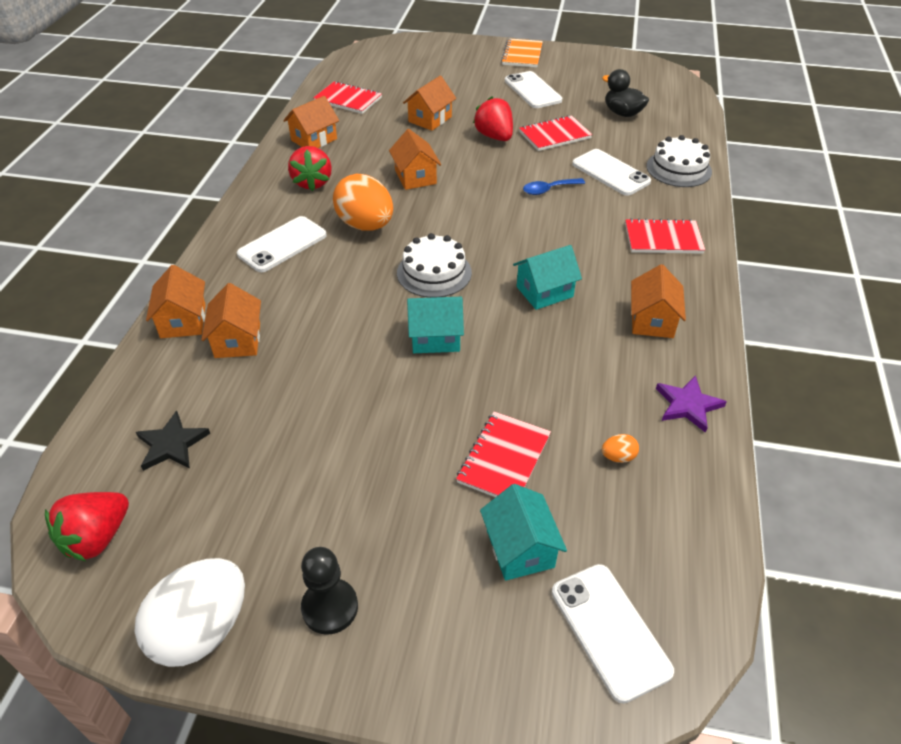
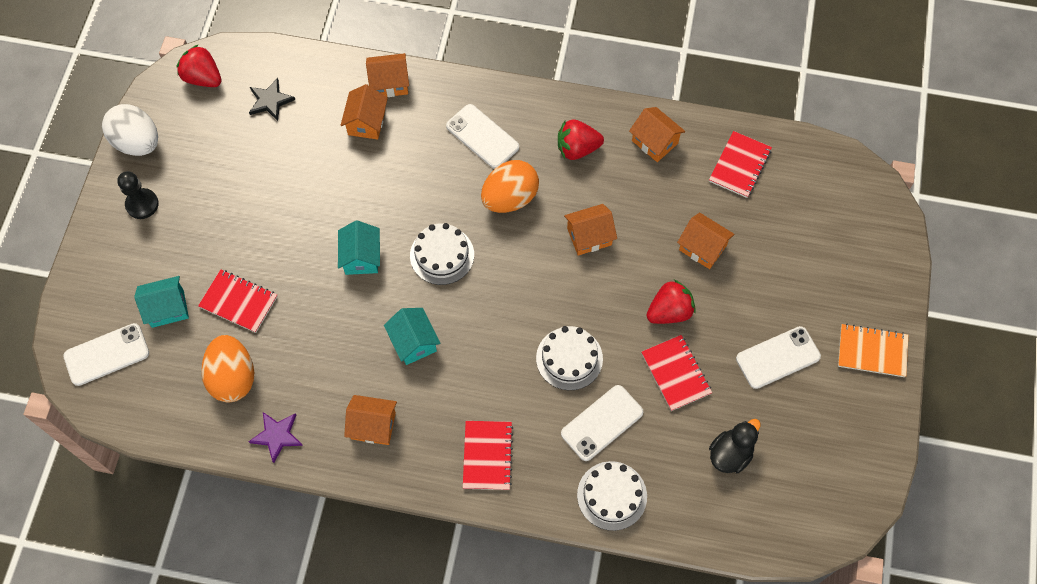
camera: 90 degrees right, 20 degrees up
orange house [201,283,261,358] -> orange house turned 75 degrees counterclockwise [341,84,388,140]
blue spoon [523,178,585,195] -> white cake [536,326,603,390]
orange egg [602,434,639,463] -> orange egg [201,335,254,402], size x2.50

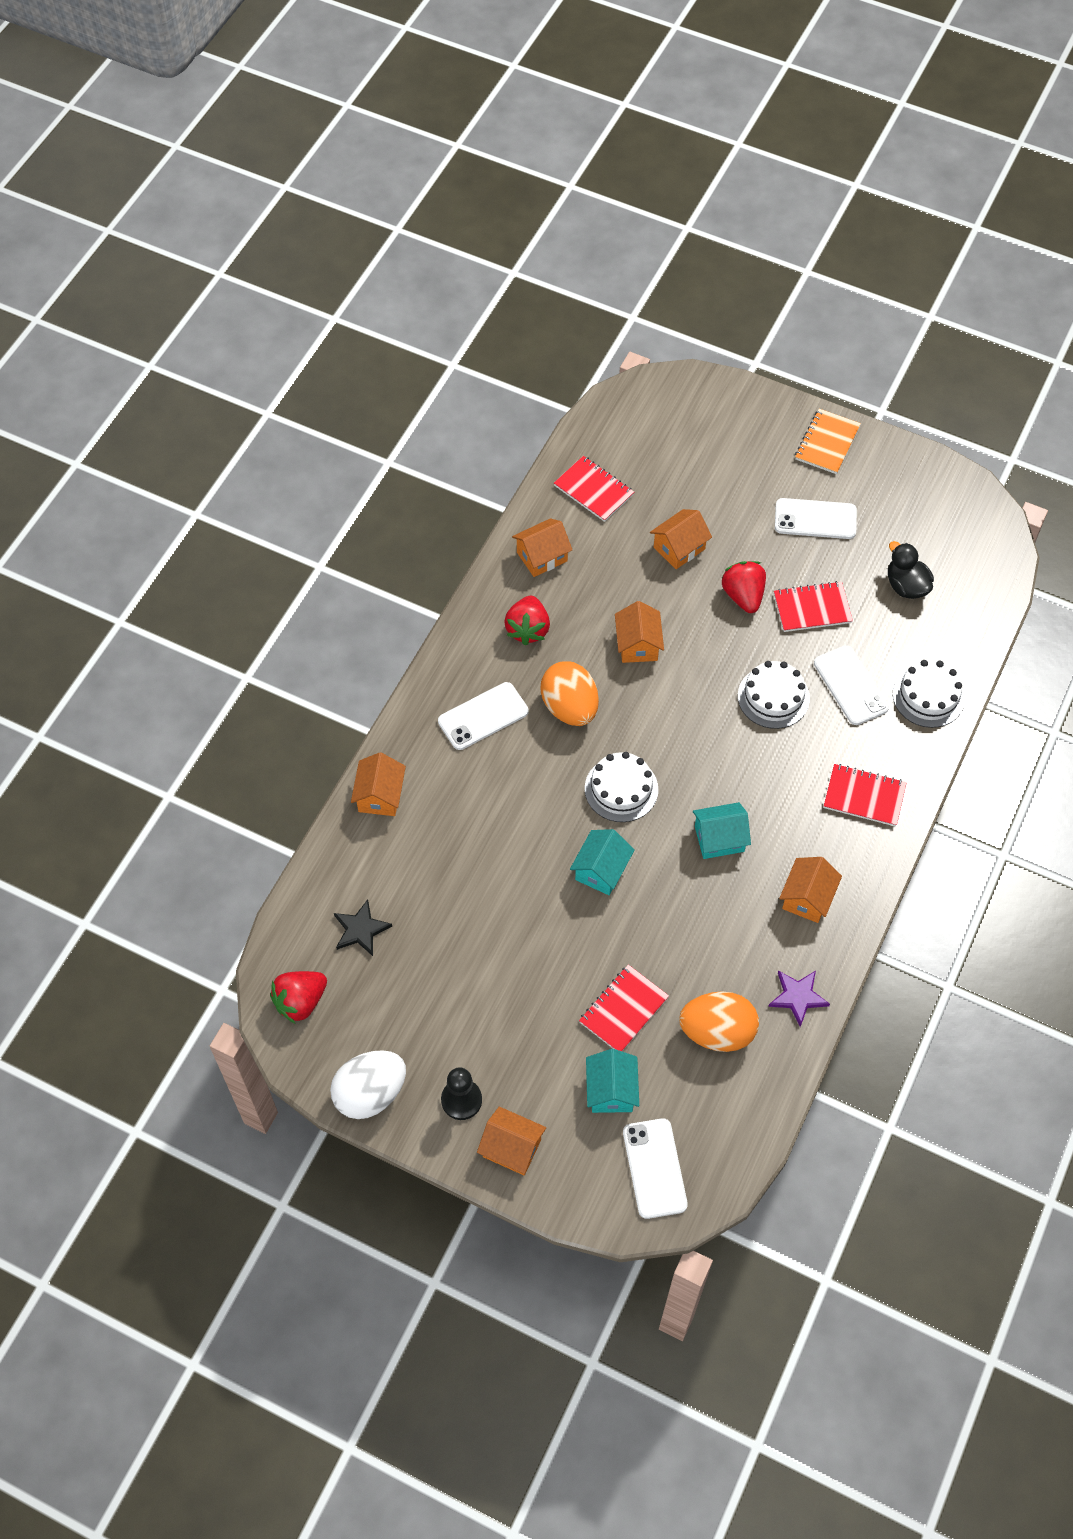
camera: 75 degrees left, 5 degrees down
turquoise house [338,220,380,275] -> turquoise house turned 75 degrees counterclockwise [570,829,635,895]
orange house [341,84,388,140] -> orange house moved to [477,1107,546,1175]
white phone [736,326,821,389] -> white phone turned 75 degrees counterclockwise [775,498,857,539]

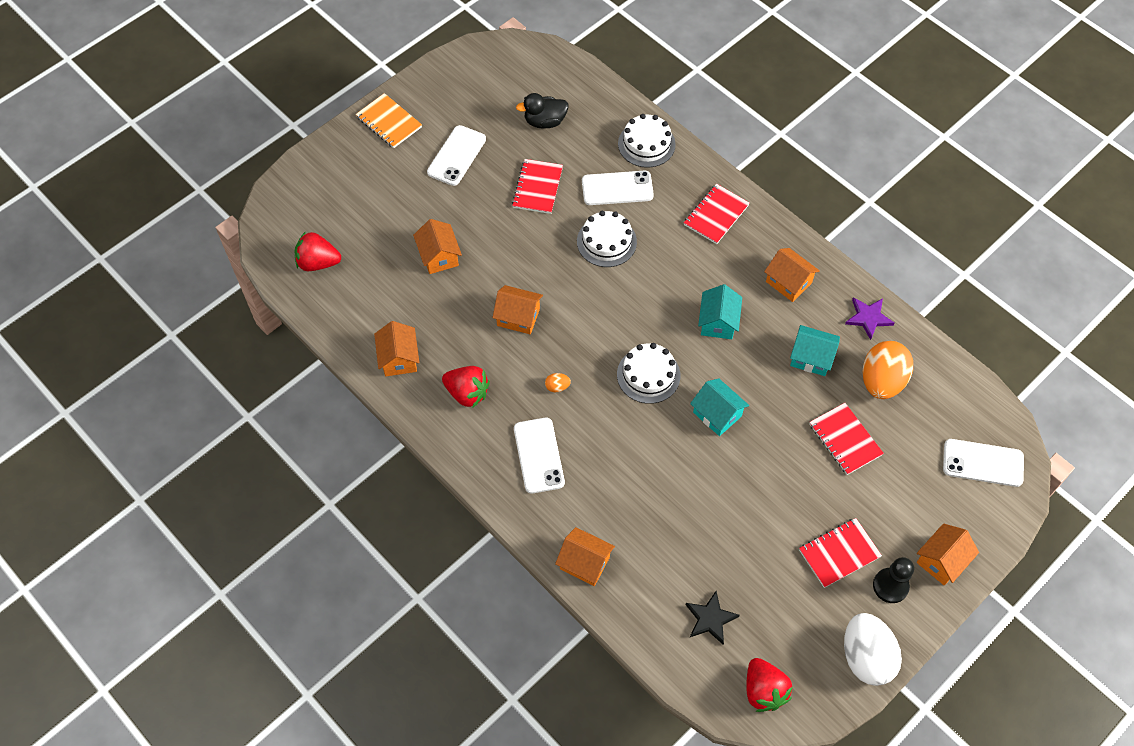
camera: 70 degrees left, 0 degrees up
orange egg [540,661,599,726] -> orange egg [545,373,571,392], size x0.40
red notebook [554,456,634,522] -> red notebook moved to [799,518,882,588]
turquoise house [586,1049,639,1113] -> turquoise house moved to [790,325,840,376]
red strawberry [722,561,766,613] -> red strawberry moved to [295,231,341,271]

